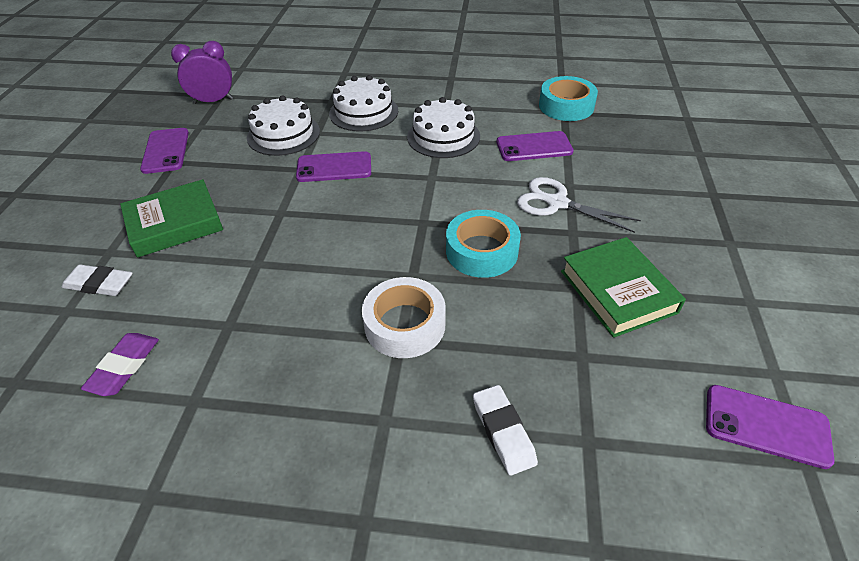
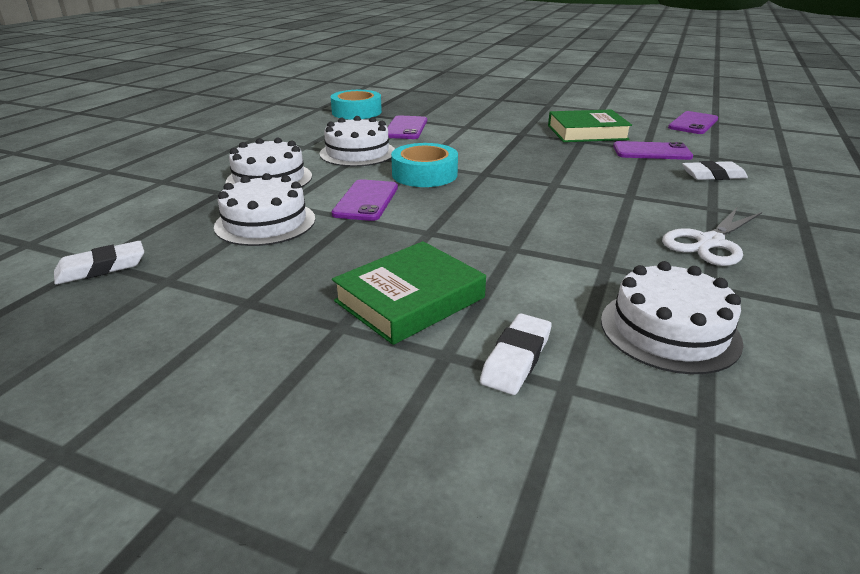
camera: 75 degrees left, 15 degrees down
purple eraser [81,333,159,396] -> white cake [601,261,744,374]
green book [120,179,223,258] -> green book turned 60 degrees clockwise [332,241,486,345]
purple phone [140,128,189,174] -> purple phone moved to [613,141,693,160]
purple clock [171,41,233,104] -> white eraser [54,241,144,285]
white tape [362,277,446,358] -> none
turquoise tape [446,210,521,278] -> turquoise tape moved to [391,143,458,187]
white scissors [517,177,641,233] -> white scissors moved to [662,208,762,266]

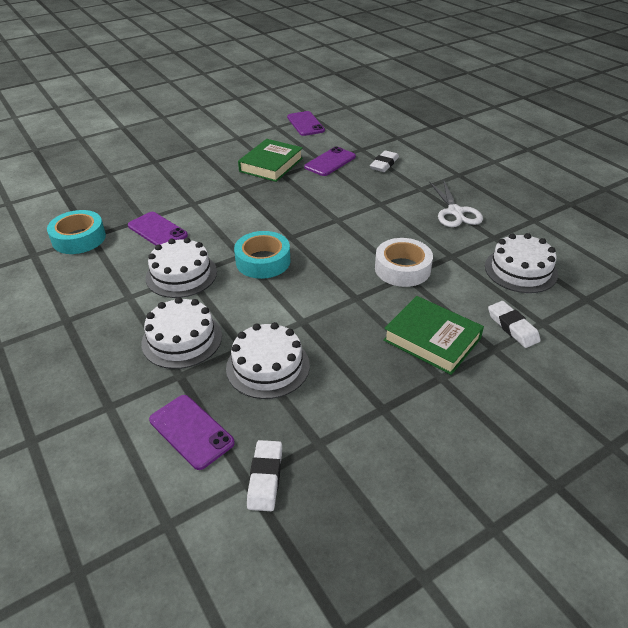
camera: 55 degrees left, 10 degrees up
purple phone [332,179,398,221] -> purple phone moved to [149,395,235,470]
green book [332,241,486,345] -> green book turned 45 degrees counterclockwise [383,296,484,375]
none -> white tape [375,238,433,287]

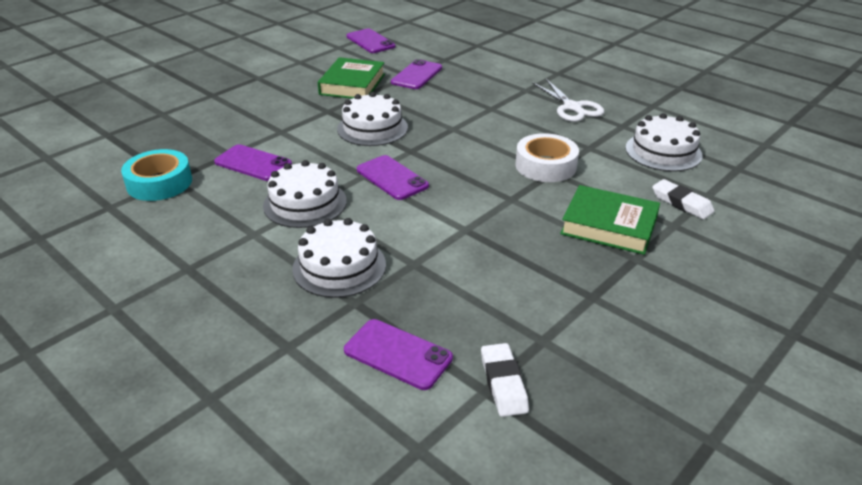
camera: 15 degrees left, 5 degrees down
white cake [226,322,310,399] -> white cake moved to [337,92,408,146]
turquoise tape [234,231,291,279] -> purple phone [357,155,429,200]
white eraser [370,150,399,172] -> none

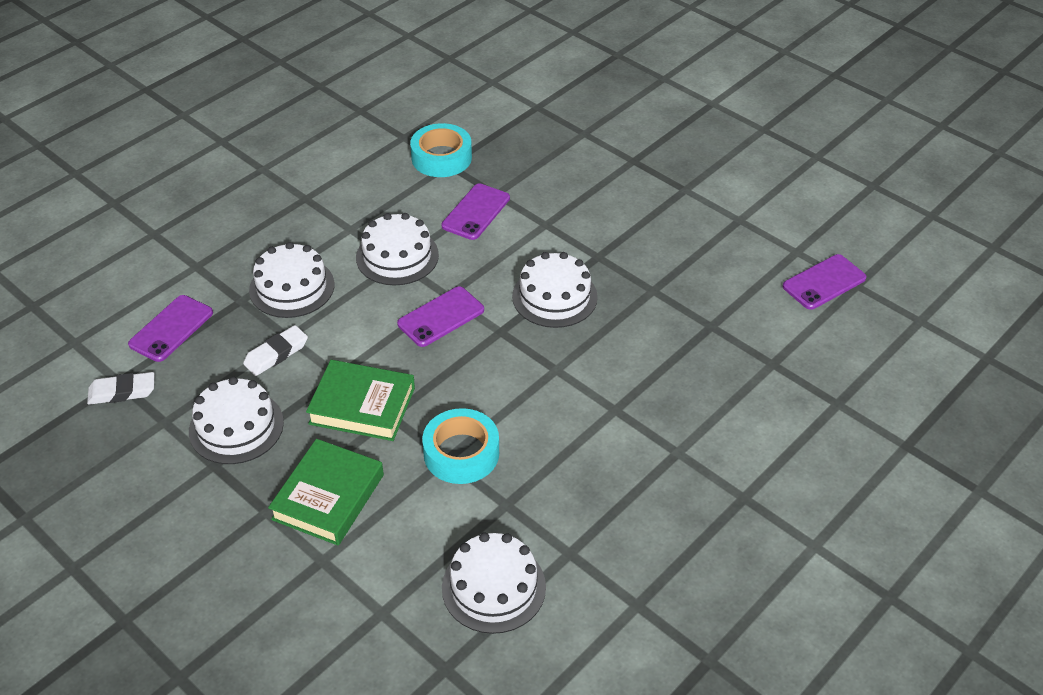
camera: 90 degrees right, 10 degrees up
green book [318,57,385,99] -> green book moved to [306,360,415,441]
purple phone [391,59,442,89] -> none
white tape [516,133,579,182] -> turquoise tape [422,408,499,484]
white scissors [532,79,604,122] -> none
white eraser [652,179,714,220] -> white eraser moved to [243,325,308,376]
none -> white cake [189,377,284,464]

